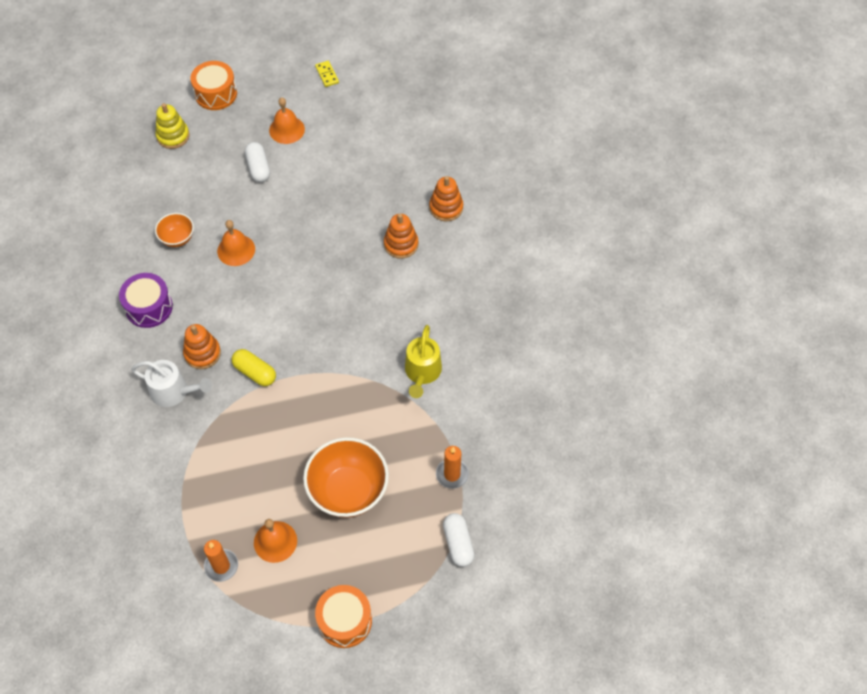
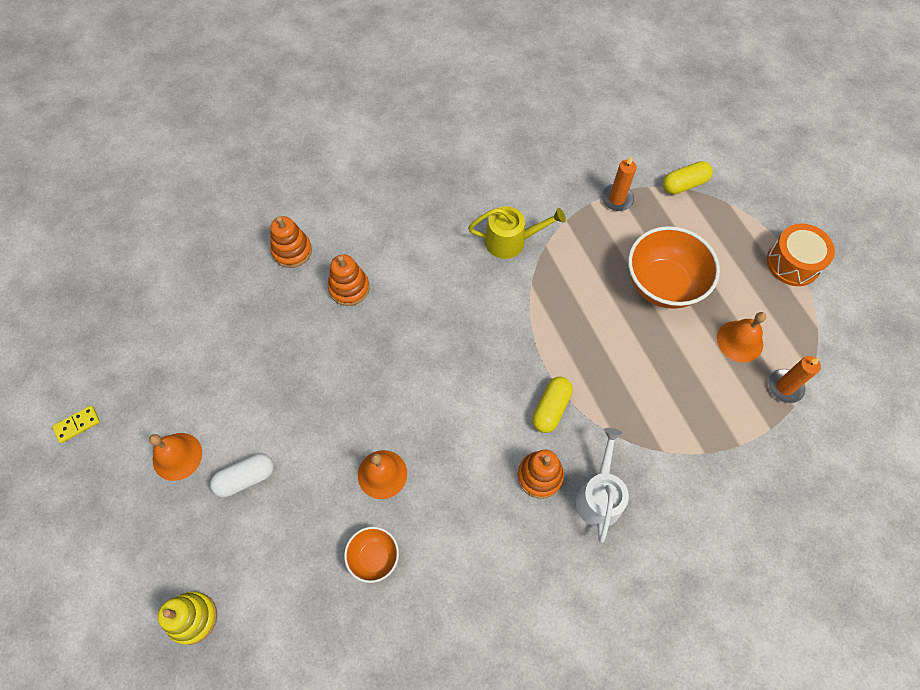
camera: 100 degrees left, 5 degrees up
purple drum [119,273,173,328] -> none
orange drum [190,61,237,110] -> none
white capsule [443,513,475,567] -> yellow capsule [663,161,713,195]

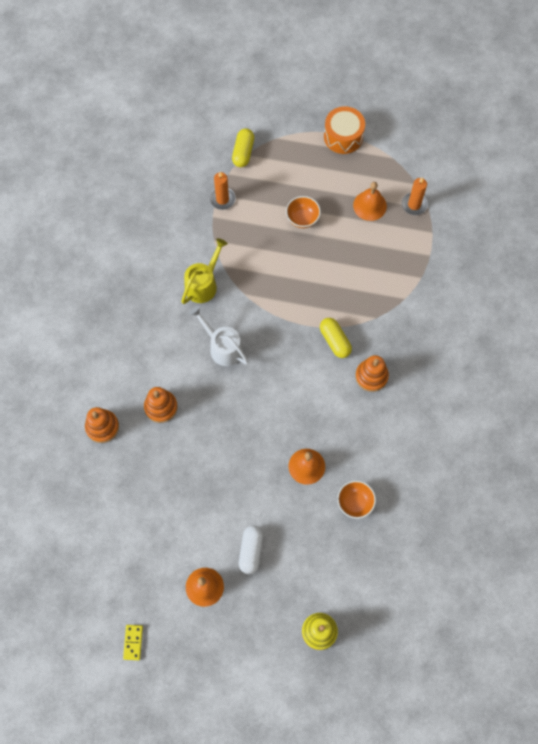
camera: 55 degrees left, 5 degrees up
white watering can [576,428,629,542] -> white watering can moved to [189,306,249,366]
orange bowl [628,226,720,309] -> orange bowl [286,196,321,228], size x0.52

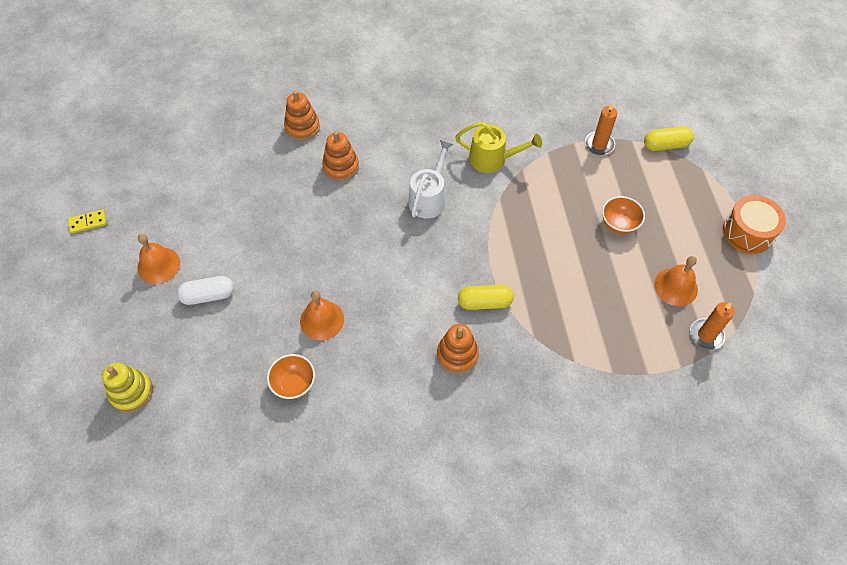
camera: 70 degrees right, 10 degrees down
yellow capsule [320,318,352,358] -> yellow capsule turned 45 degrees clockwise [458,285,514,310]

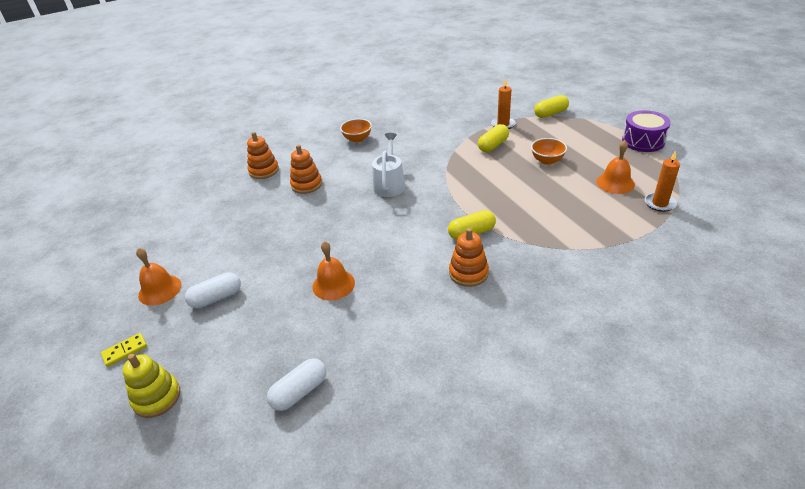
camera: 15 degrees left, 20 degrees down
yellow domino [68,210,106,233] -> yellow domino moved to [101,333,147,367]
orange bowl [267,354,315,399] -> orange bowl moved to [340,119,372,143]
yellow watering can [455,122,542,173] -> none
orange drum [723,195,786,254] -> purple drum [622,110,671,152]
none -> white capsule [267,358,326,411]
none -> yellow capsule [478,124,509,152]

